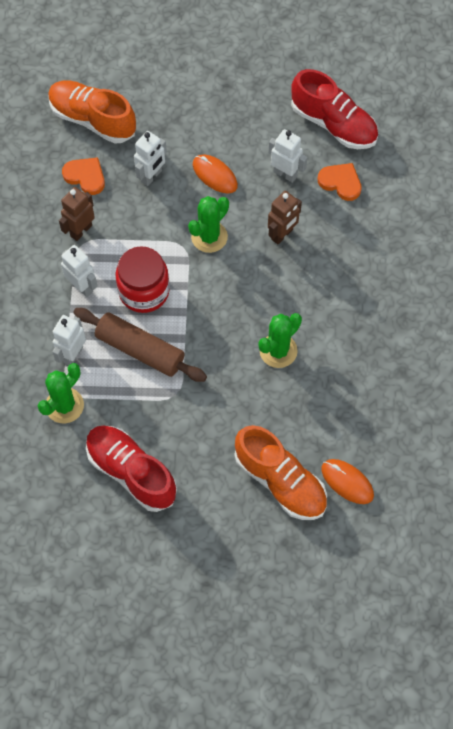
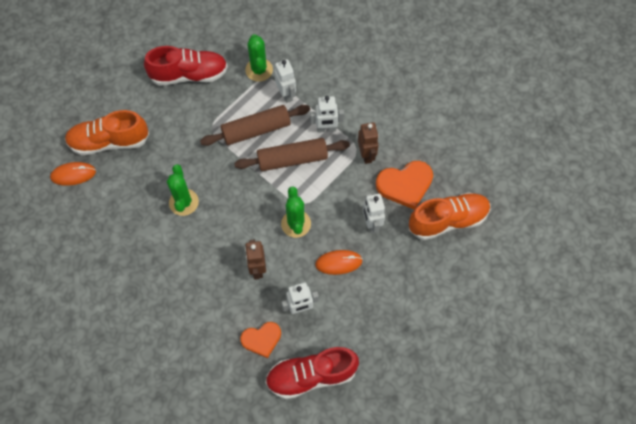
camera: 130 degrees right, 0 degrees up
orange heart [62,157,105,195] -> orange heart [376,161,433,210], size x1.53
red jar [116,246,170,313] -> brown rolling pin [234,138,350,171]

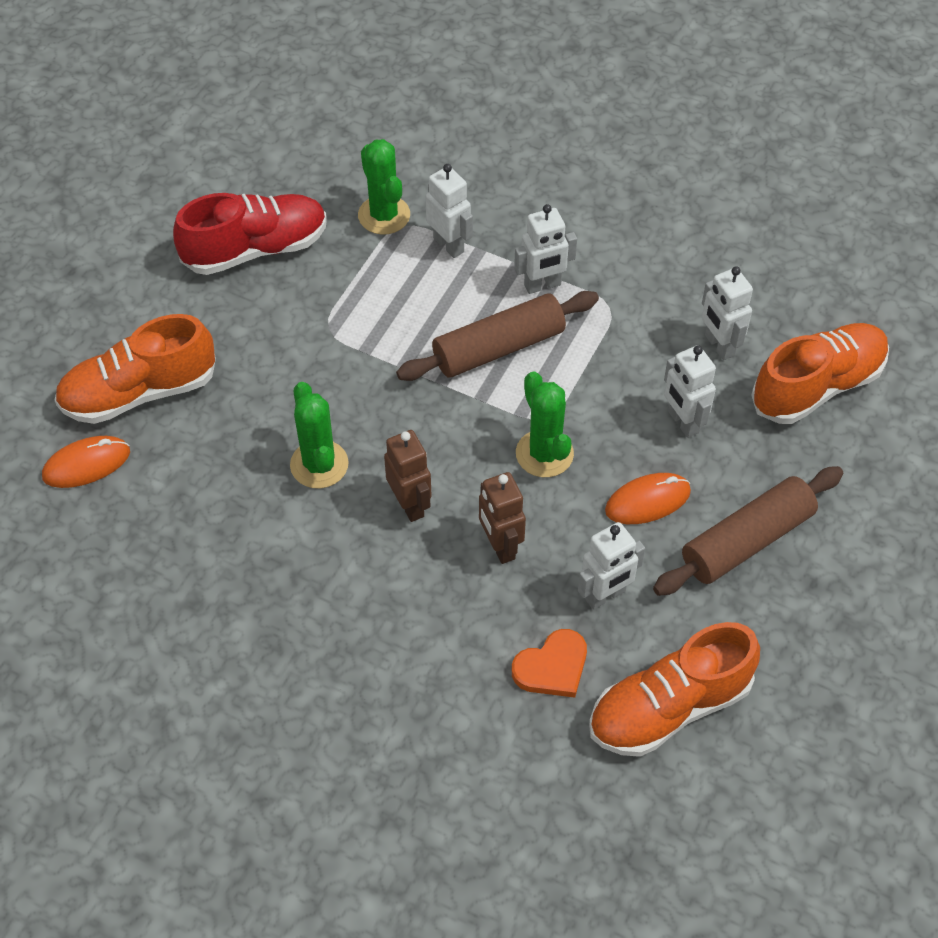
camera: 15 degrees left, 10 degrees down
brown rolling pin [200,105,310,146] -> brown rolling pin moved to [653,466,843,596]
red shoe [265,347,359,399] -> orange shoe [589,622,760,757]
brown robot [358,122,379,164] -> brown robot moved to [384,430,432,522]
orange heart [376,161,433,210] -> white robot [702,266,753,360]

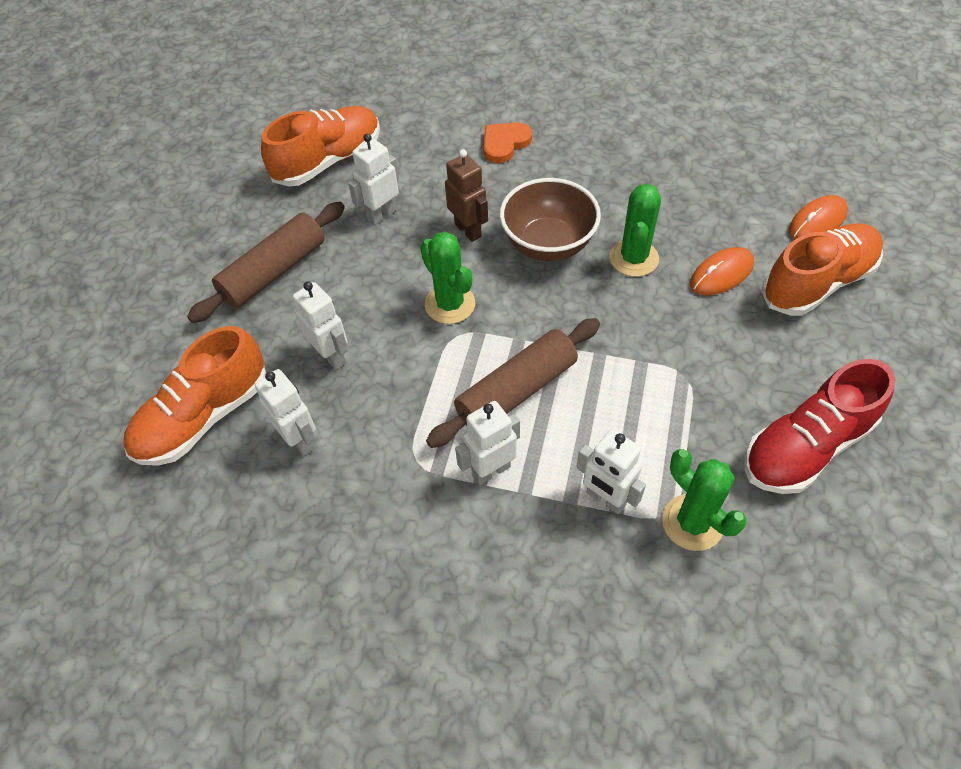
camera: 170 degrees right, 0 degrees up
green cactus [290,382,349,489] -> green cactus turned 45 degrees clockwise [609,184,661,277]
brown robot [384,430,432,522] -> brown bowl [500,178,601,261]
orange heart [512,629,587,698] -> orange heart moved to [483,122,532,163]
orange mouse [605,473,691,524] -> orange mouse moved to [690,247,754,295]

